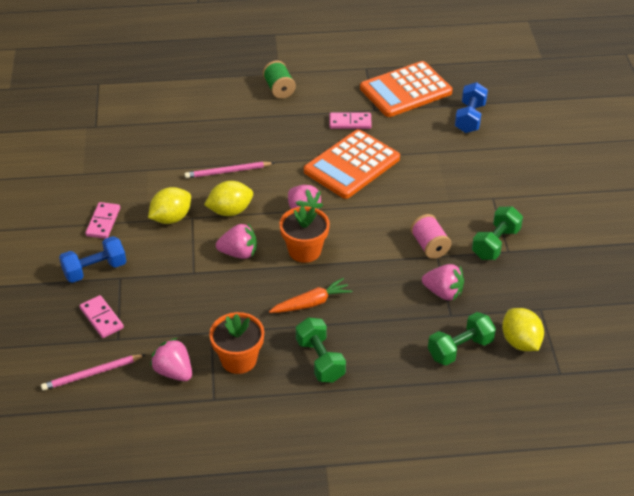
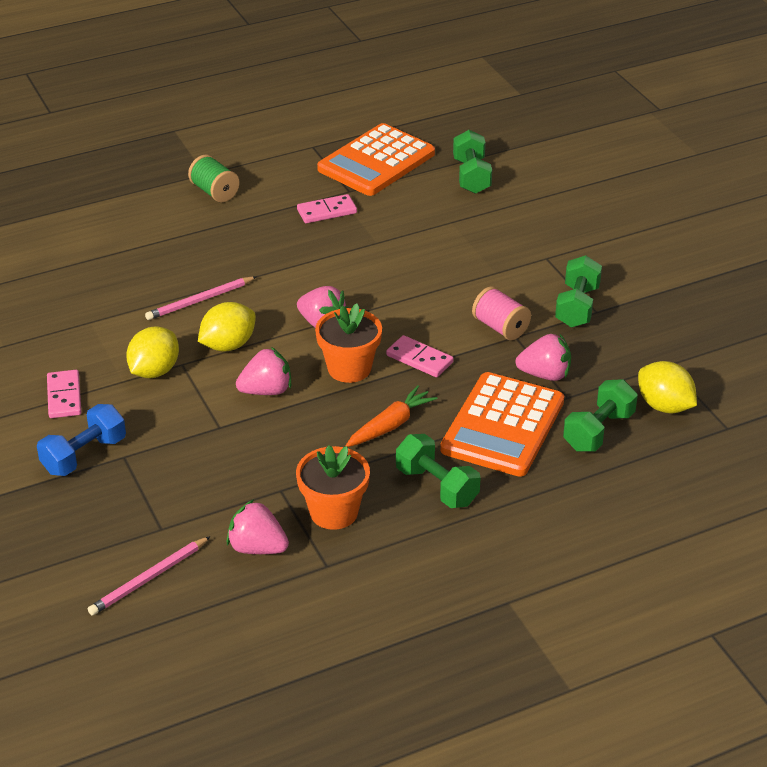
camera: 20 degrees left, 5 degrees down
pink domino [80,295,124,338] -> pink domino moved to [386,335,454,377]
orange calculator [304,129,400,199] -> orange calculator moved to [440,372,564,477]
blue dumbbell [455,82,488,133] -> green dumbbell [453,130,492,194]

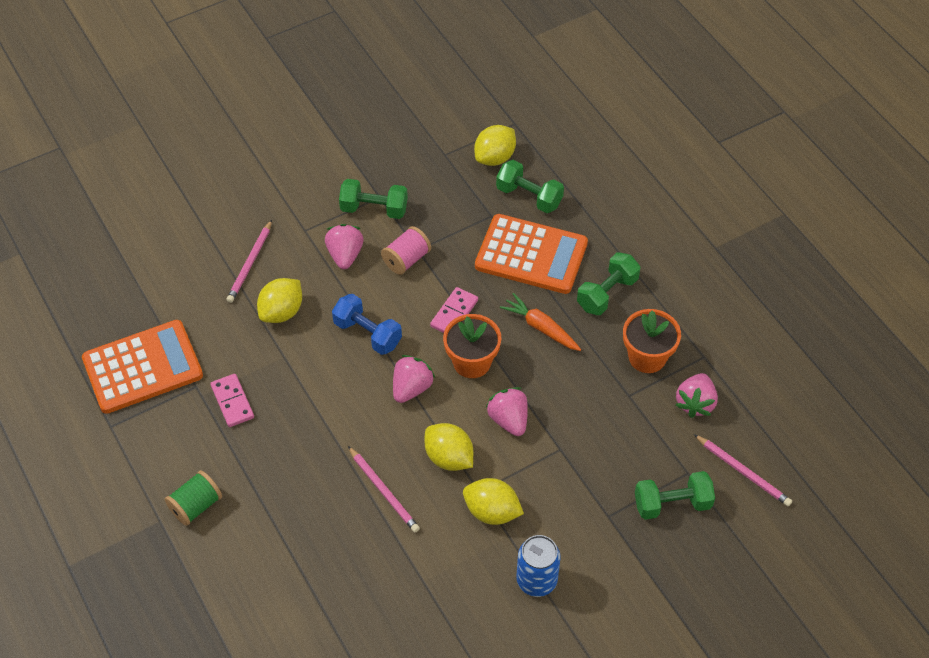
camera: 95 degrees left, 15 degrees up
blue dumbbell [37,404,126,476] -> blue dumbbell moved to [332,294,402,355]
pink domino [47,370,81,418] -> blue can [517,535,560,597]
orange calculator [317,123,435,196] -> orange calculator turned 60 degrees counterclockwise [82,320,203,414]
green dumbbell [453,130,492,194] -> green dumbbell moved to [635,471,715,520]
pink strawberry [515,334,571,381] -> pink strawberry moved to [325,224,364,269]
none -> pink pencil [226,220,272,303]
none -> yellow lemon [257,278,302,323]

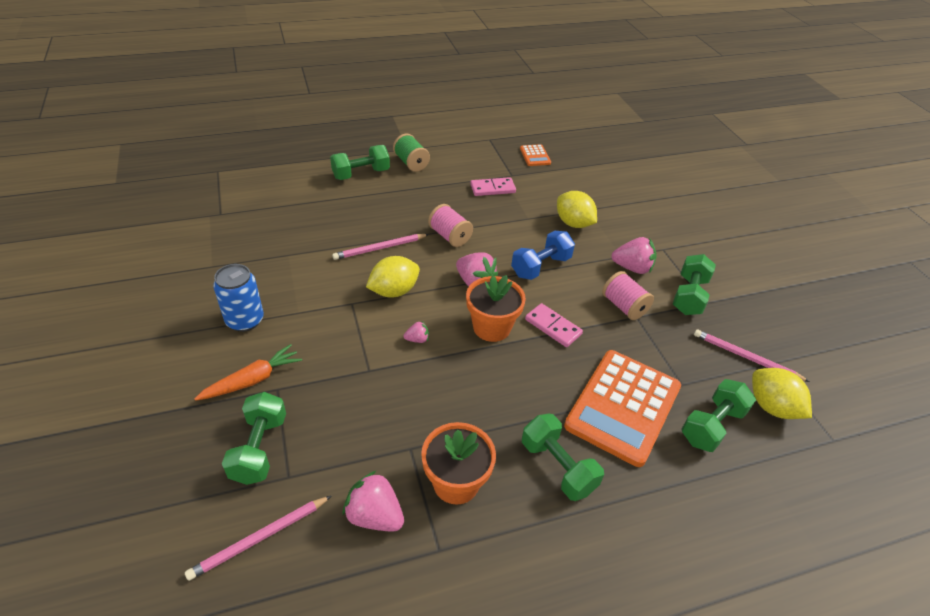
camera: 100 degrees right, 10 degrees down
orange calculator [82,320,203,414] -> orange calculator [520,144,551,166], size x0.44
pink pencil [226,220,272,303] -> pink pencil moved to [694,329,810,382]
yellow lemon [463,478,524,525] -> none
pink strawberry [486,387,528,436] -> pink strawberry [404,321,429,343], size x0.52
orange carrot [500,293,581,351] -> orange carrot moved to [194,344,302,401]
none -> green dumbbell [330,145,390,180]
none -> pink spool [428,204,473,247]

